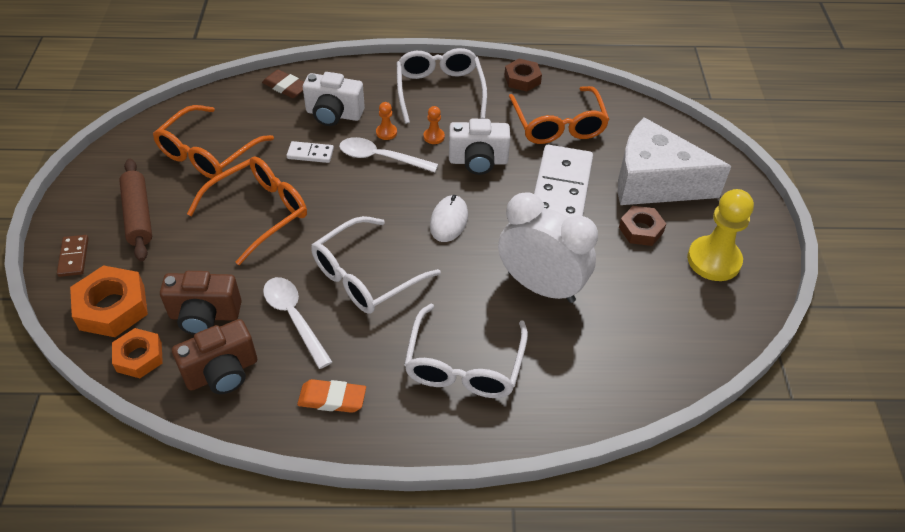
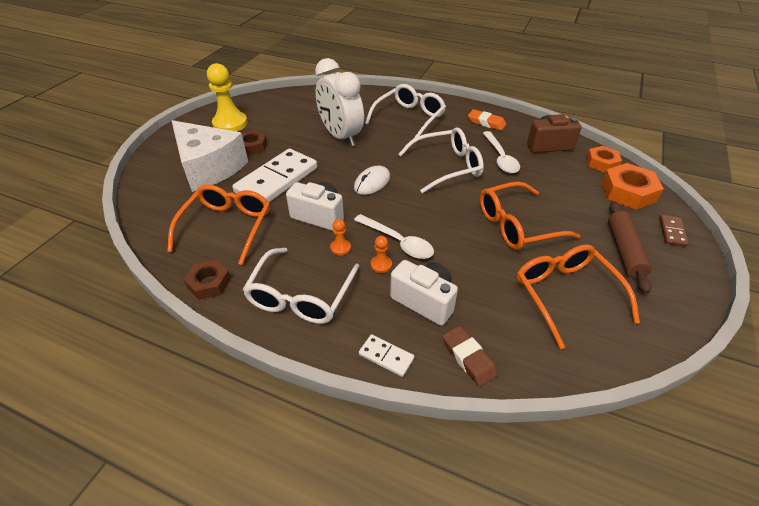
camera: 155 degrees left, 5 degrees down
orange glasses [153,105,274,179] -> orange glasses turned 75 degrees counterclockwise [516,245,640,349]
brown camera [160,271,242,335] -> none
white domino [287,141,334,163] -> white domino moved to [359,334,414,377]

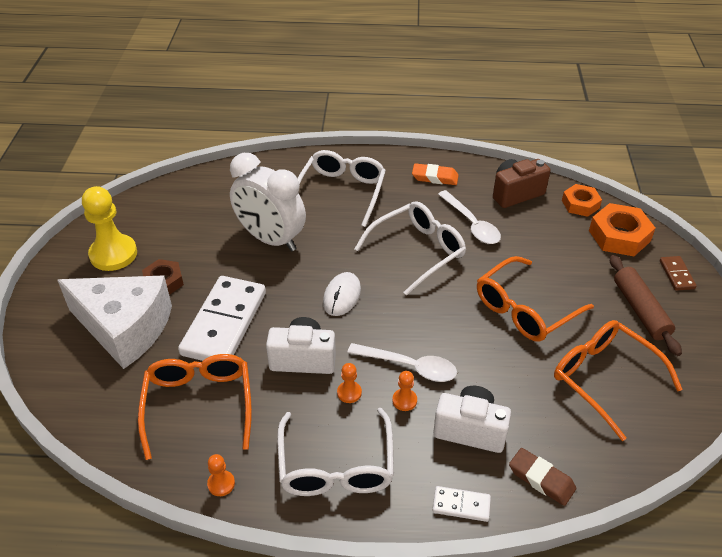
camera: 20 degrees left, 0 degrees up
brown nut [184,260,231,300] -> orange pawn [207,454,235,496]

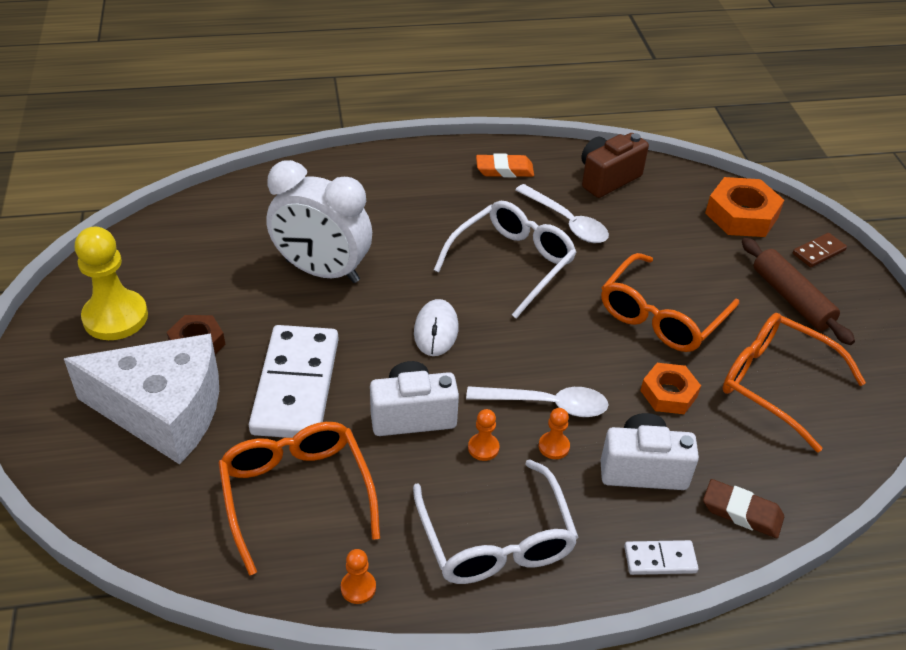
camera: 15 degrees left, 0 degrees up
white glasses [297,150,386,227] -> none
orange nut [562,184,602,217] -> orange nut moved to [640,363,701,414]
brown domino [660,256,697,291] -> brown domino turned 75 degrees clockwise [793,233,847,268]

